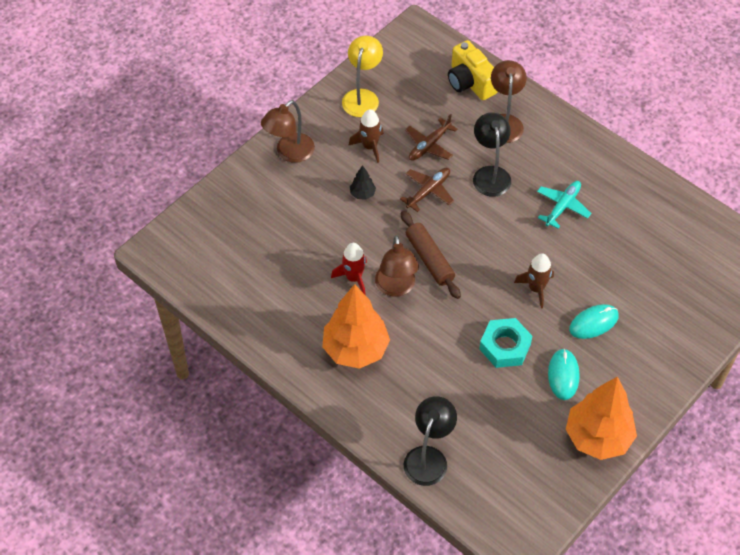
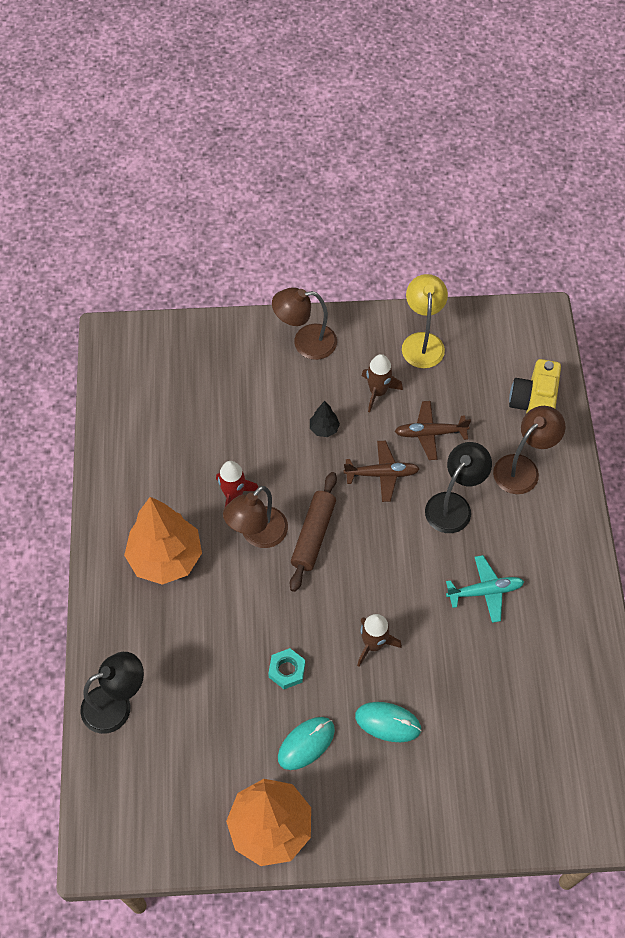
camera: 45 degrees right, 5 degrees up
yellow lamp [342,36,383,117] -> yellow lamp turned 60 degrees counterclockwise [402,274,448,368]
turquoise nut [479,318,532,368] -> turquoise nut [268,648,305,689], size x0.63

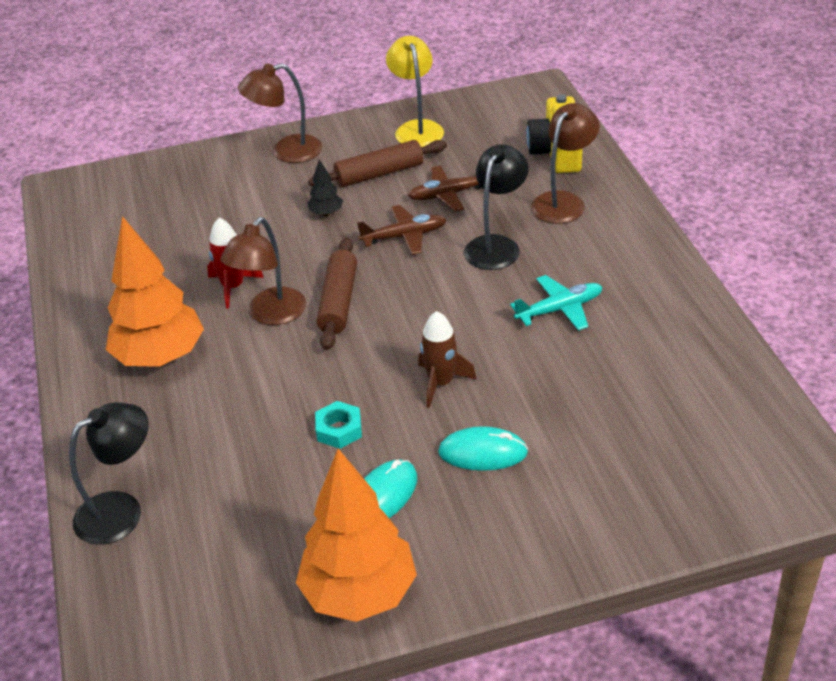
camera: 10 degrees left, 20 degrees down
brown rocket [362,354,403,412] -> brown rolling pin [308,140,447,187]

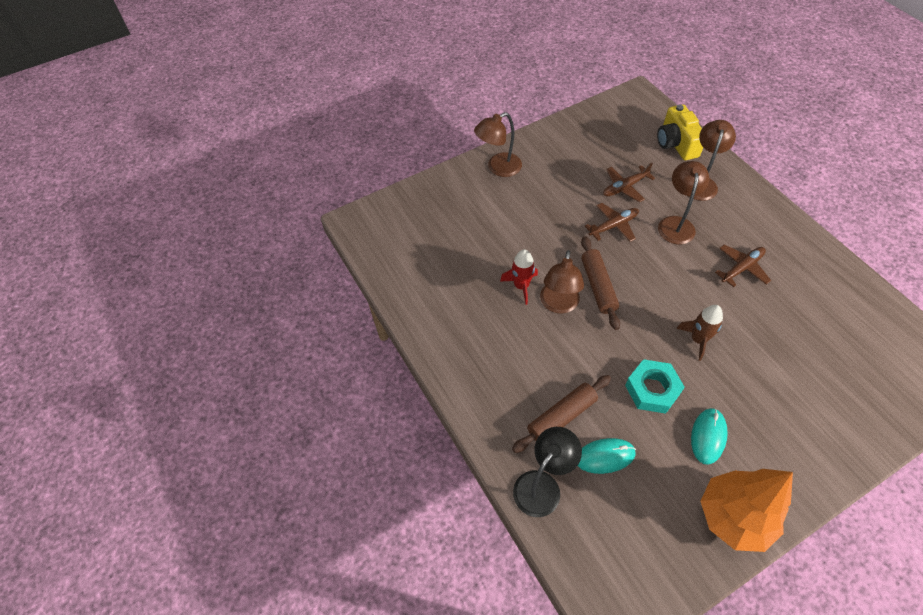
camera: 15 degrees left, 15 degrees up
orange tree [106,216,204,367] -> none
black tree [307,159,343,216] -> none
brown rolling pin [308,140,447,187] -> brown rolling pin moved to [512,375,611,453]
turquoise nut [315,401,362,449] -> turquoise nut [625,359,685,414], size x1.58
yellow lamp [386,36,444,147] -> none
turquoise mouse [438,426,528,471] -> turquoise mouse moved to [578,438,636,474]
black lamp [464,144,529,270] -> brown lamp [658,161,709,244]
turquoise plane [510,275,602,331] -> brown plane [715,245,771,287]

